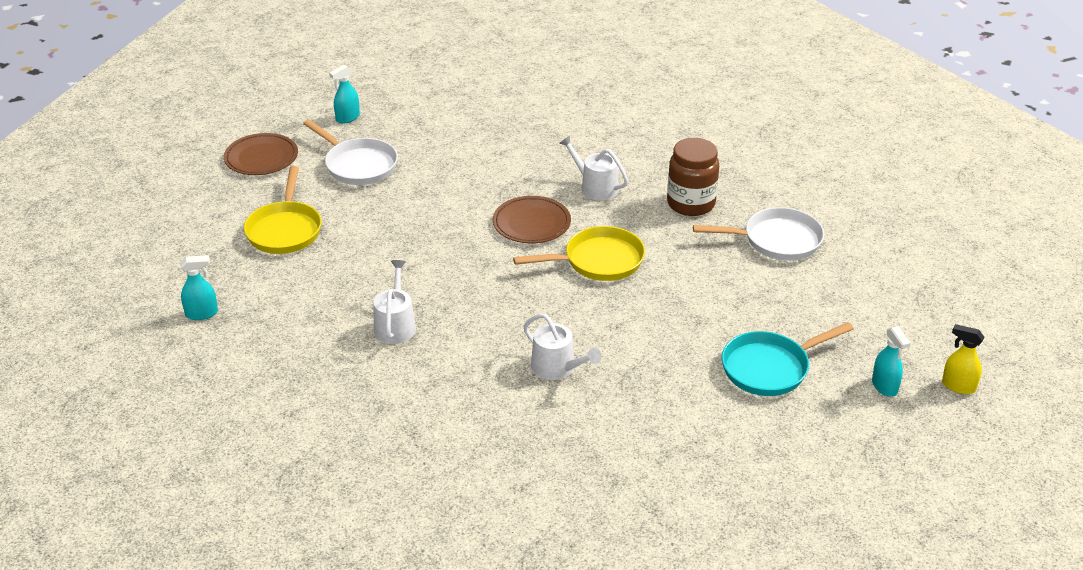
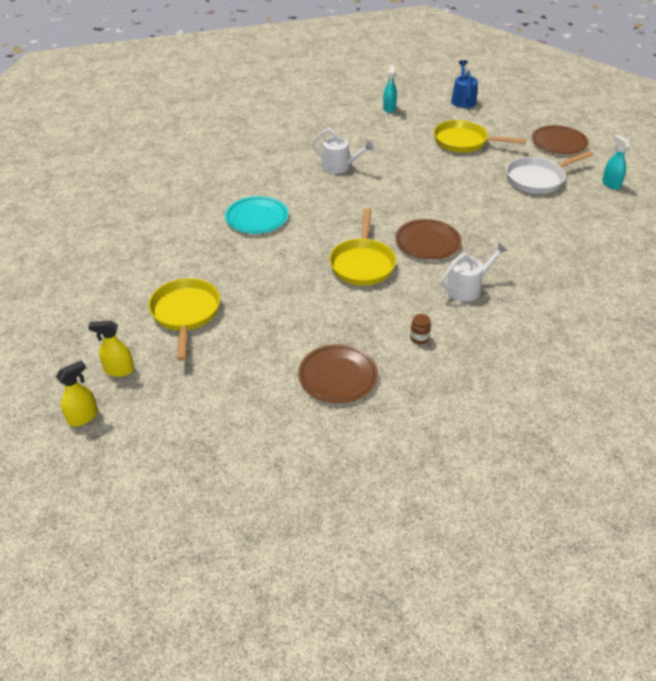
camera: 110 degrees right, 5 degrees up
white watering can [524,314,601,380] -> turquoise plate [225,196,288,234]
brown jar [667,138,719,216] -> brown jar [410,314,431,344], size x0.40
white pan [693,207,824,261] -> brown plate [298,344,378,403]
turquoise pan [721,322,854,396] -> yellow pan [148,278,220,361]
turquoise spray bottle [872,326,911,397] -> yellow spray bottle [88,320,134,377]
none -> blue watering can [451,60,478,108]

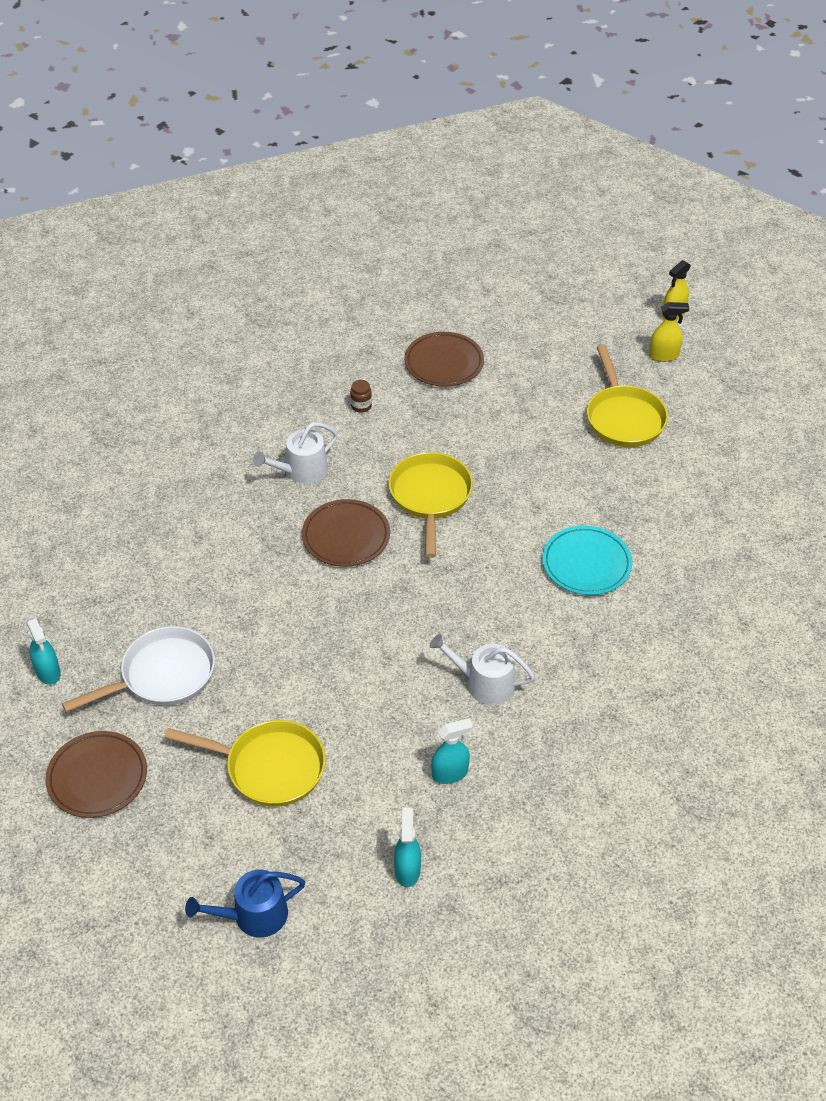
camera: 175 degrees right, 5 degrees up
blue watering can [451,60,478,108] -> blue watering can turned 75 degrees clockwise [185,870,305,938]
none -> turquoise spray bottle [431,718,473,784]

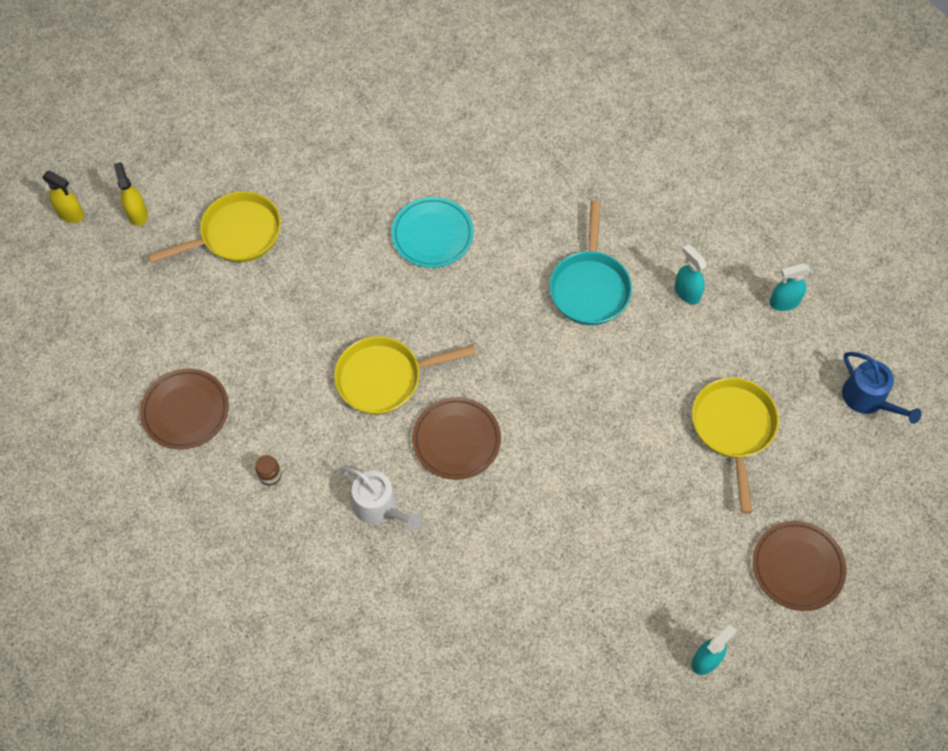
camera: 105 degrees left, 15 degrees up
white pan [62,626,215,712] -> none
white watering can [430,634,535,705] -> turquoise pan [550,200,632,325]

